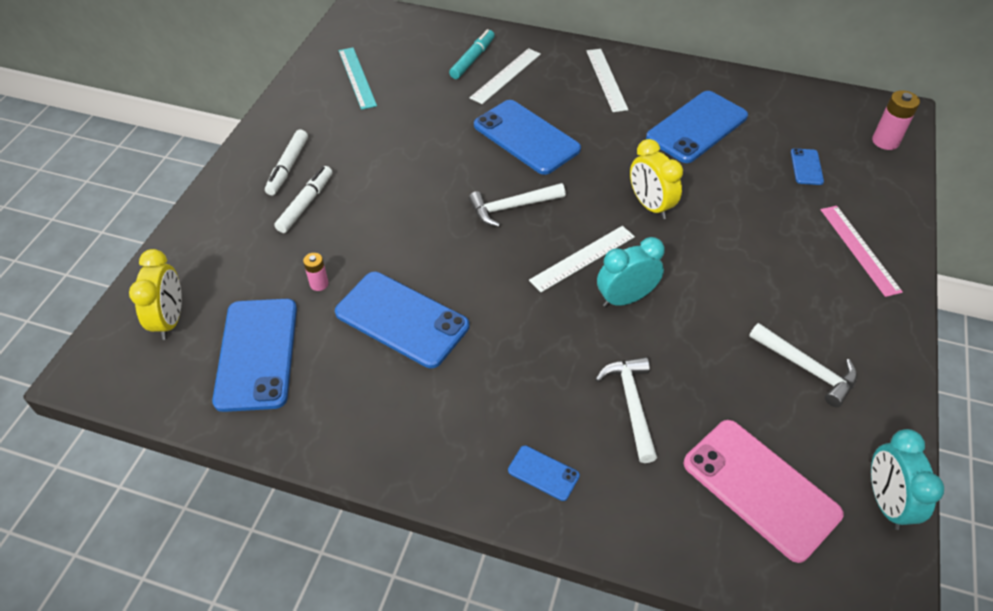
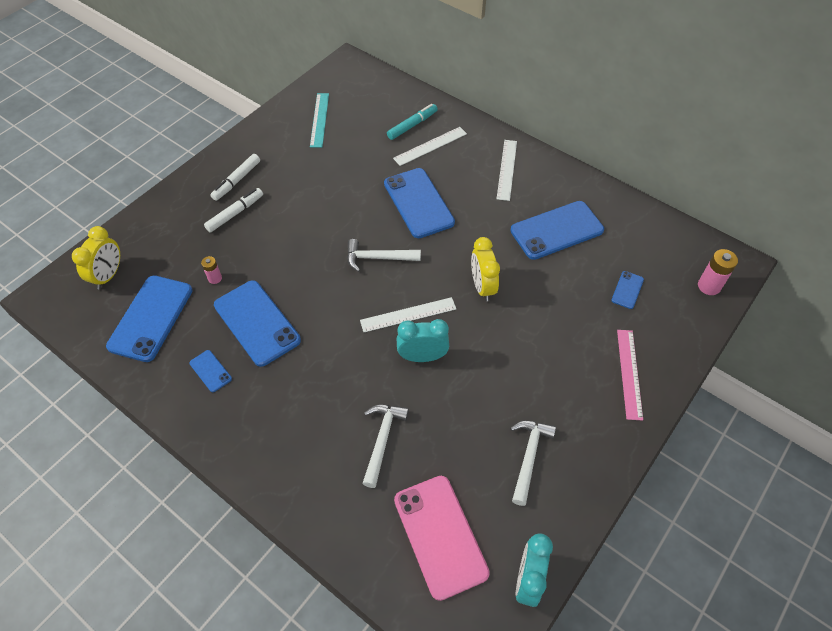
camera: 20 degrees right, 5 degrees up
blue phone [508,445,580,501] -> blue phone moved to [189,350,232,392]
white hammer [749,323,857,407] -> white hammer turned 135 degrees counterclockwise [510,420,556,506]

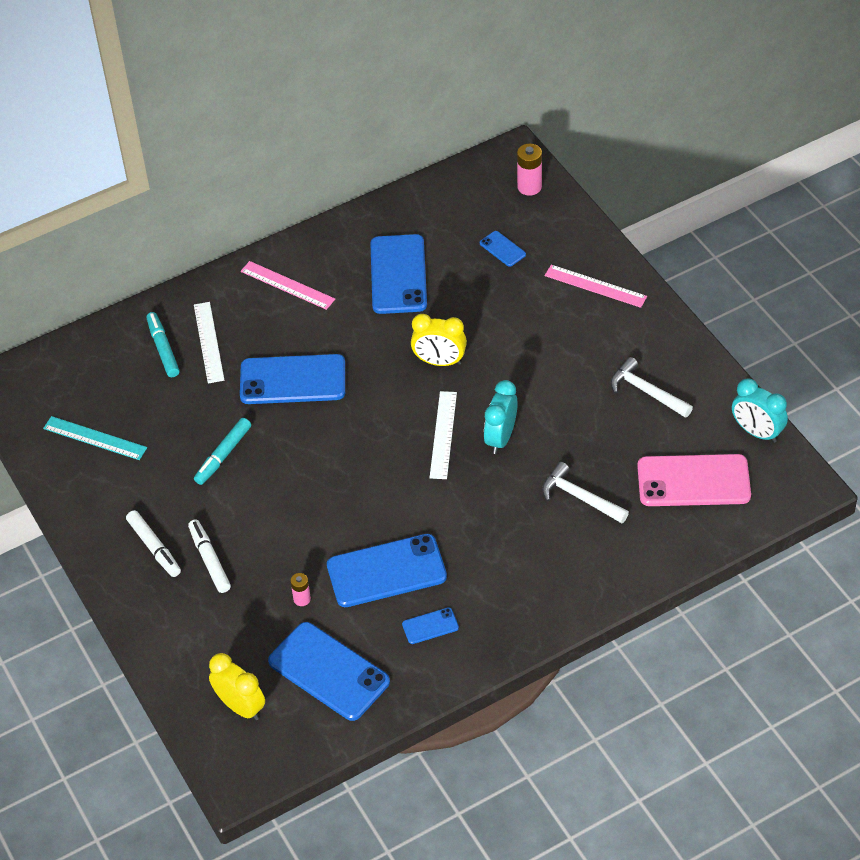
camera: 65 degrees left, 5 degrees down
white hammer [347,239,421,272] -> none
white ruler [497,140,517,201] -> pink ruler [241,261,335,310]
none -> turquoise marker [194,418,251,485]

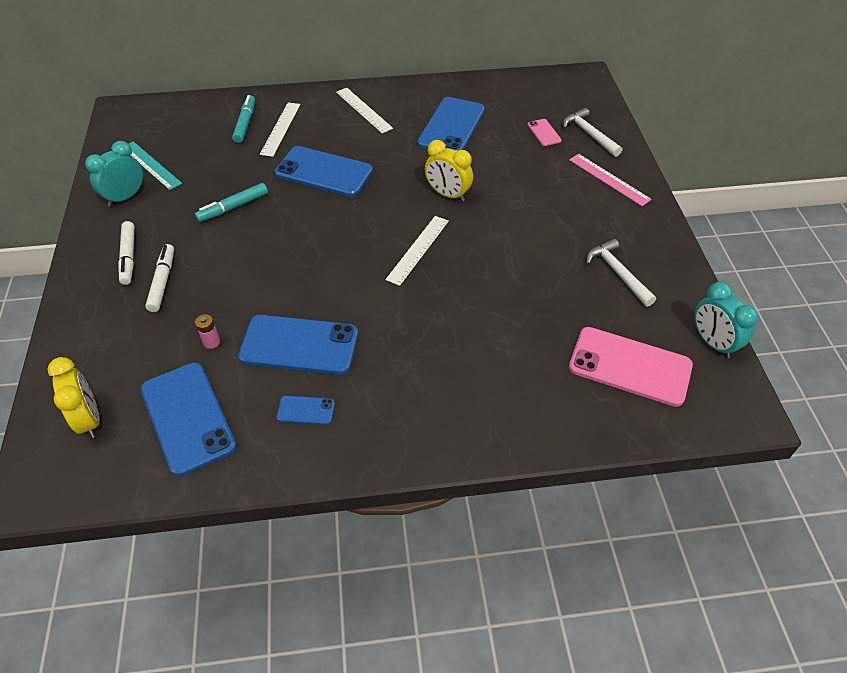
camera: 20 degrees right, 0 degrees up
pink ruler [241,261,335,310] -> white ruler [336,88,393,133]
blue phone [480,231,526,267] -> pink phone [528,119,562,146]
turquoise clock [484,380,518,454] -> turquoise clock moved to [85,141,143,207]
pink battery [517,144,542,196] -> none
white hammer [542,462,629,523] -> white hammer moved to [563,108,622,157]

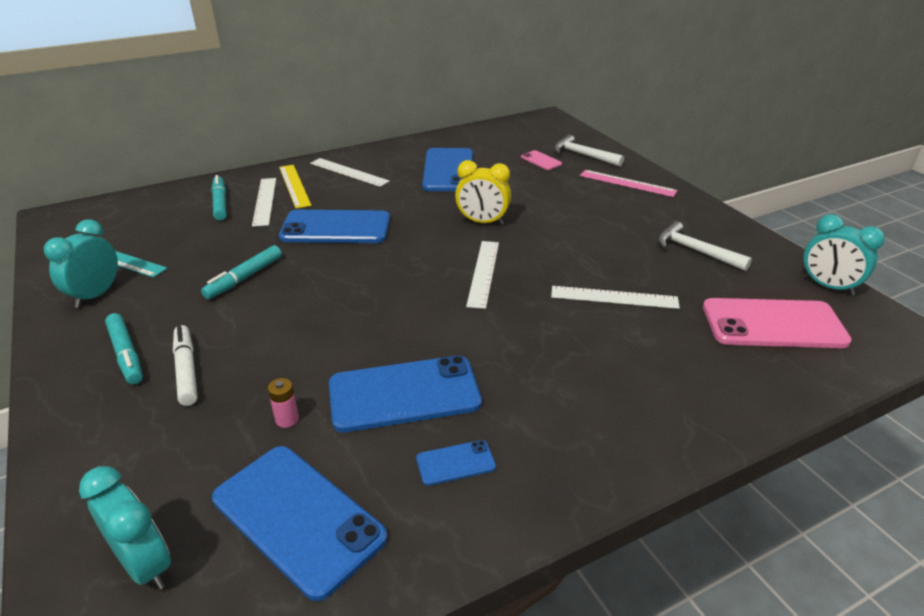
camera: 20 degrees left, 15 degrees down
yellow clock [47,357,100,438] -> turquoise clock [79,466,171,590]
white marker [118,221,135,285] -> turquoise marker [105,313,143,385]
none -> yellow ruler [279,165,311,209]
none -> white ruler [551,286,680,309]

